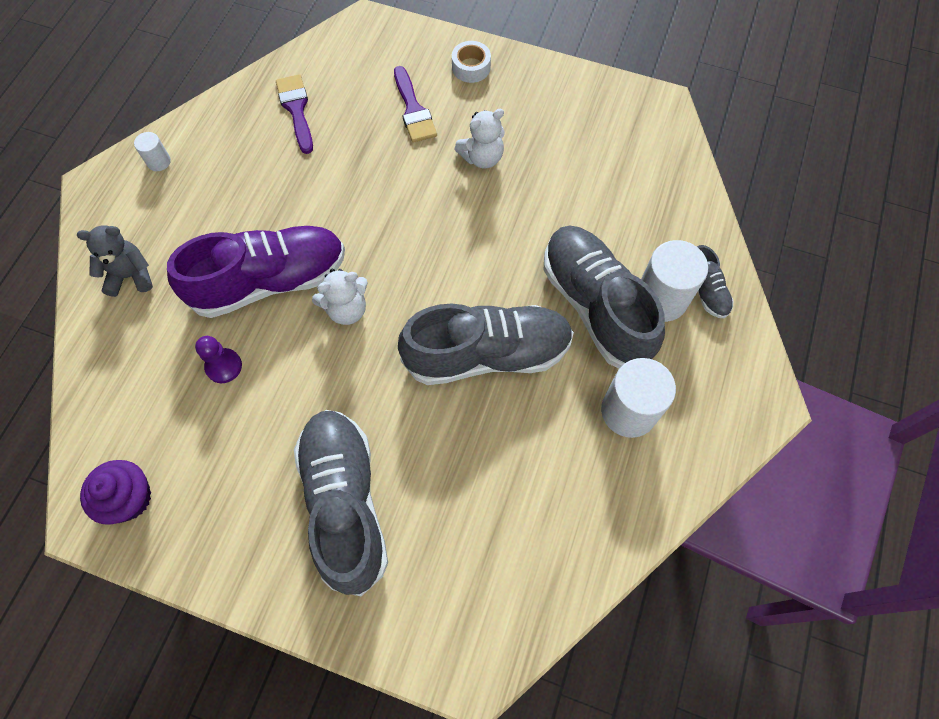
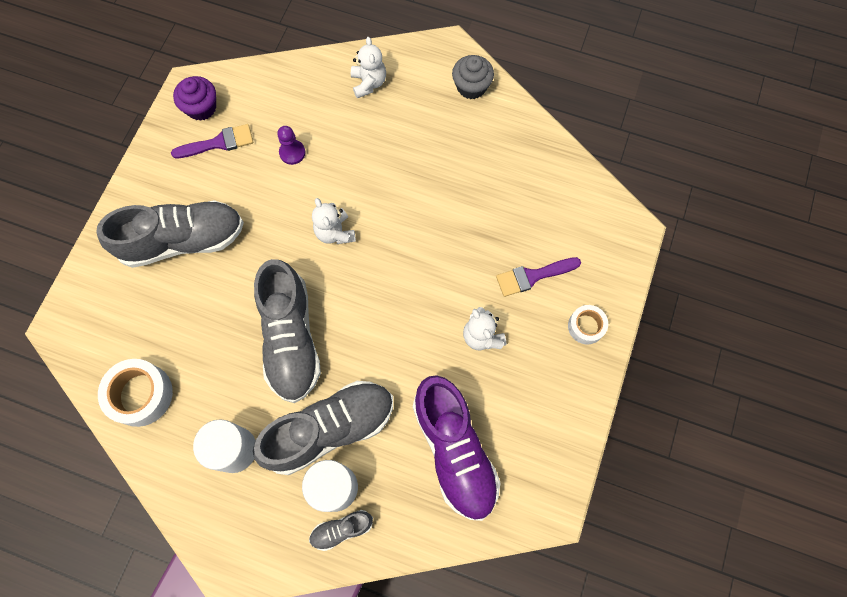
camera: 90 degrees right, 5 degrees up
grey teddy bear [77,225,153,297] -> white teddy bear [351,37,386,98]
white cylinder [134,132,171,171] -> grey cupcake [452,55,494,99]
purple shoe [167,226,345,318] -> purple shoe moved to [413,375,500,521]
purple brush [276,74,313,154] -> purple brush moved to [171,124,253,159]
none -> white tape [98,359,173,427]

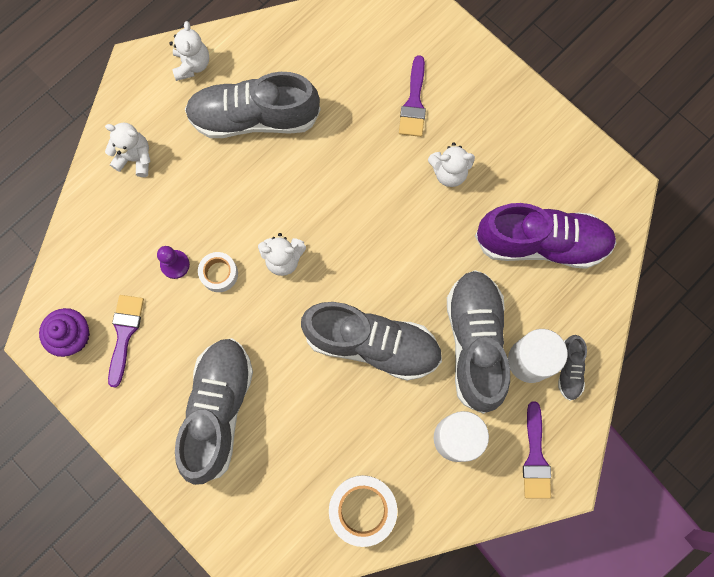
camera: 65 degrees left, 5 degrees up
grey cupcake [452,55,494,99] -> white teddy bear [169,21,209,81]
white tape [568,305,608,344] -> white tape moved to [198,252,238,292]
none -> grey shoe [185,72,321,138]
none -> purple brush [523,402,551,499]

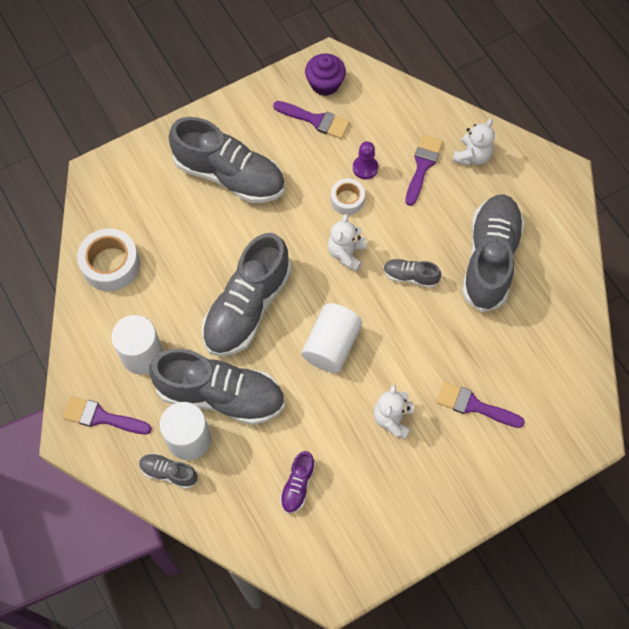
camera: 105 degrees right, 10 degrees down
white teddy bear [169,21,209,81] -> none
purple shoe [475,203,617,269] -> purple shoe [280,451,315,514], size x0.45
none -> white cylinder [301,303,362,373]
none -> grey shoe [383,259,441,288]
none -> purple brush [405,135,443,206]

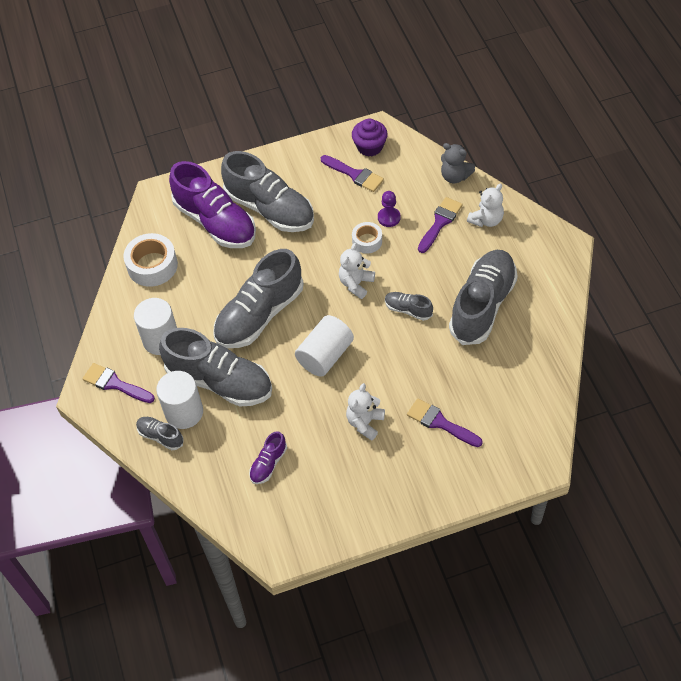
camera: 15 degrees right, 10 degrees down
none -> purple shoe [169,161,256,248]
none -> grey teddy bear [441,143,475,183]

